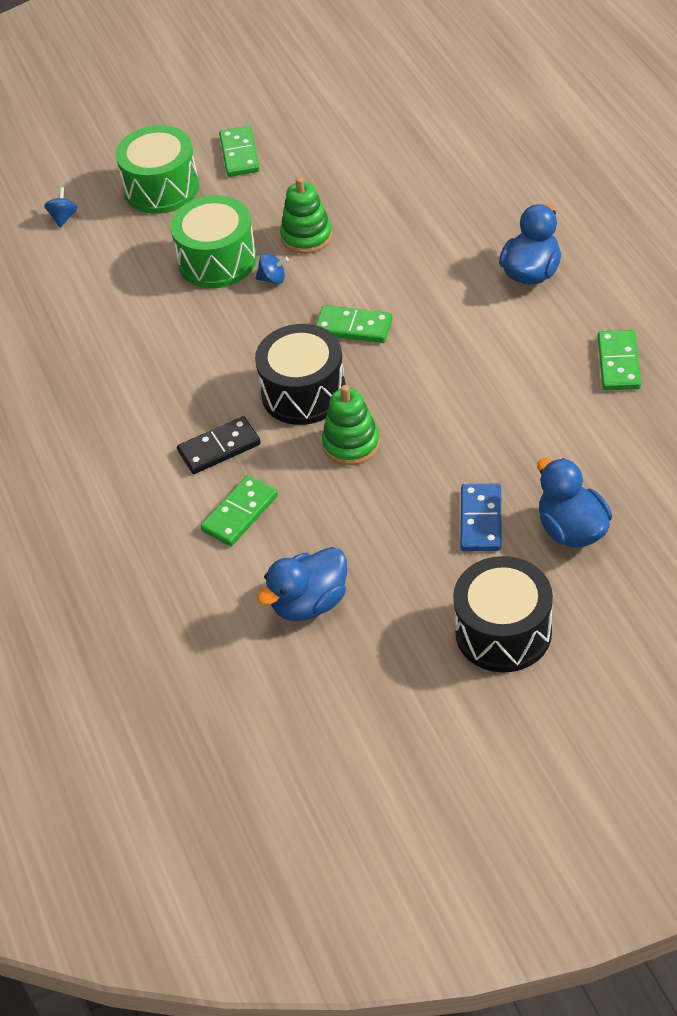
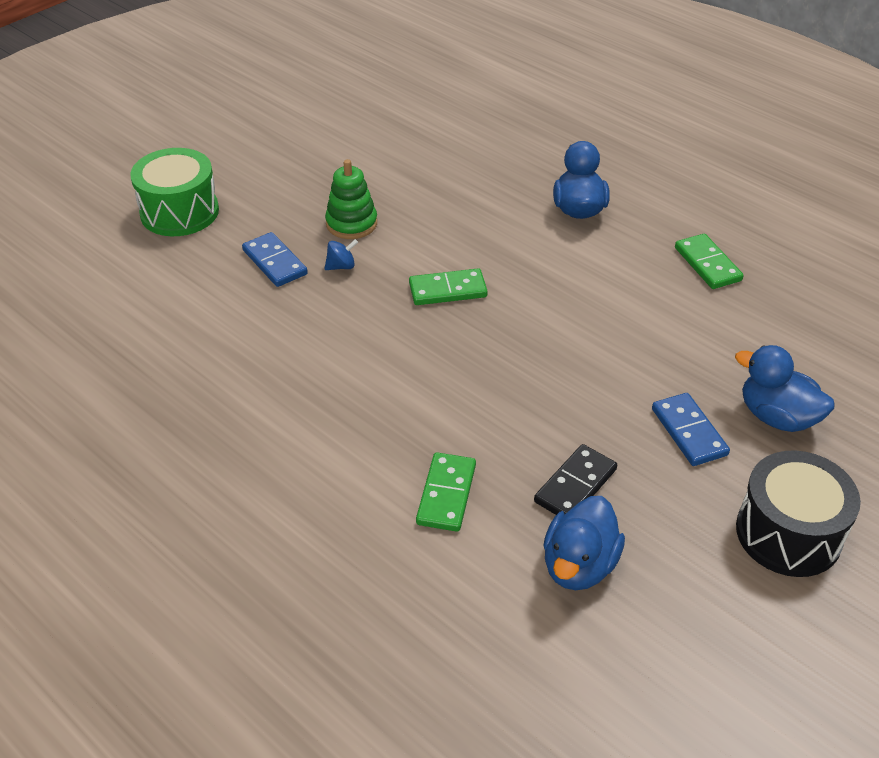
camera: 30 degrees left, 5 degrees down
blue spinning top [44,187,78,228] -> none
green drum [170,195,257,288] -> blue domino [242,232,308,287]
black domino [177,416,261,474] -> black domino moved to [534,444,617,515]
green domino [219,126,260,177] -> none
black drum [255,324,346,425] -> none
green stacking toy [322,385,380,465] -> none

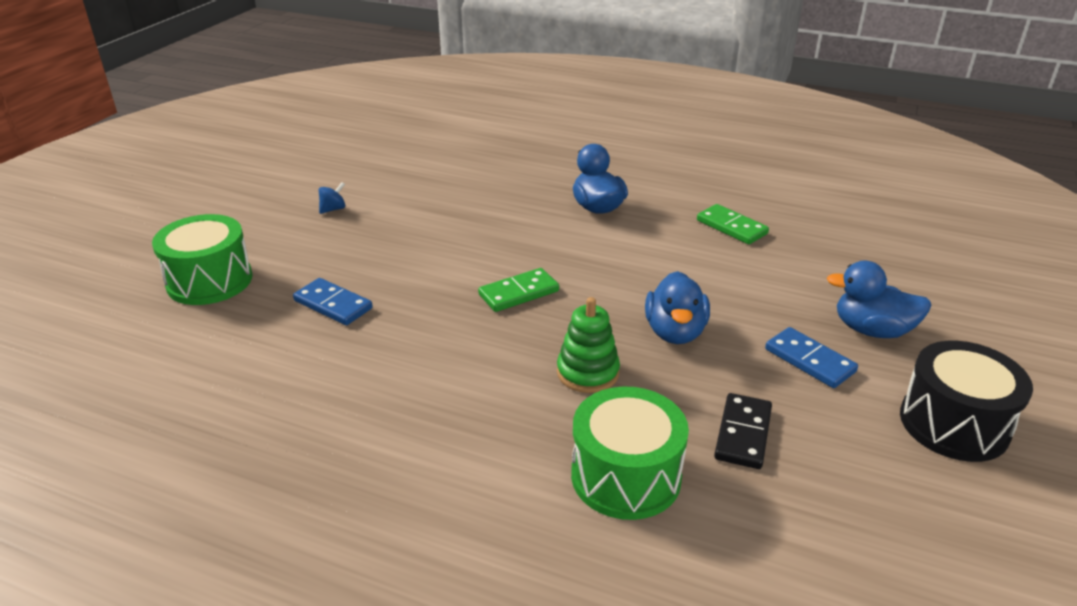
camera: 20 degrees left, 10 degrees down
blue spinning top [324,239,358,270] -> blue spinning top moved to [319,182,345,214]
green stacking toy [325,159,377,239] -> green stacking toy moved to [557,297,620,393]
green domino [416,452,476,532] -> green drum [571,386,689,520]
blue duck [543,496,625,590] -> blue duck moved to [645,271,710,344]

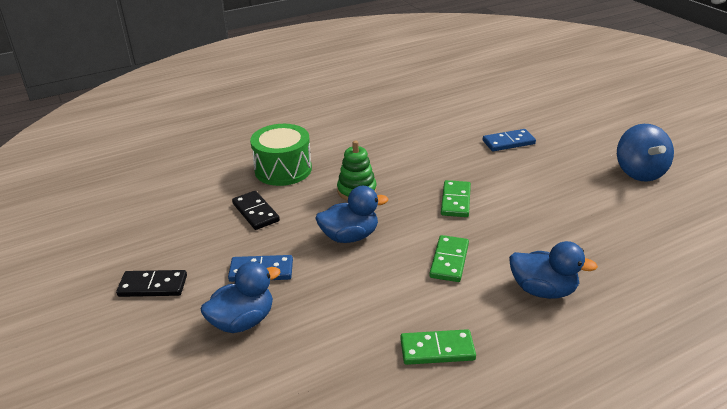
camera: 130 degrees right, 0 degrees up
green drum [152,214,253,305] -> none
blue spinning top [319,182,345,214] -> blue spinning top [617,124,674,181], size x2.26
blue duck [645,271,710,344] -> blue duck turned 120 degrees clockwise [315,186,388,243]
black drum [900,341,1033,462] -> black domino [116,270,187,297]
none -> green domino [430,235,469,282]

